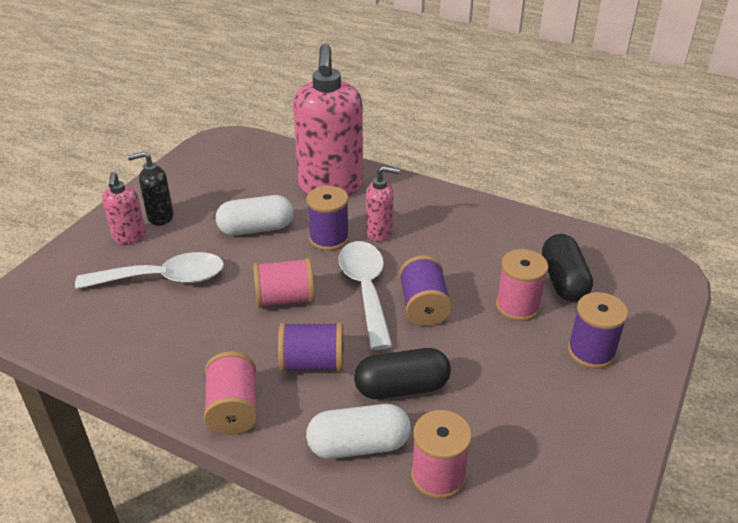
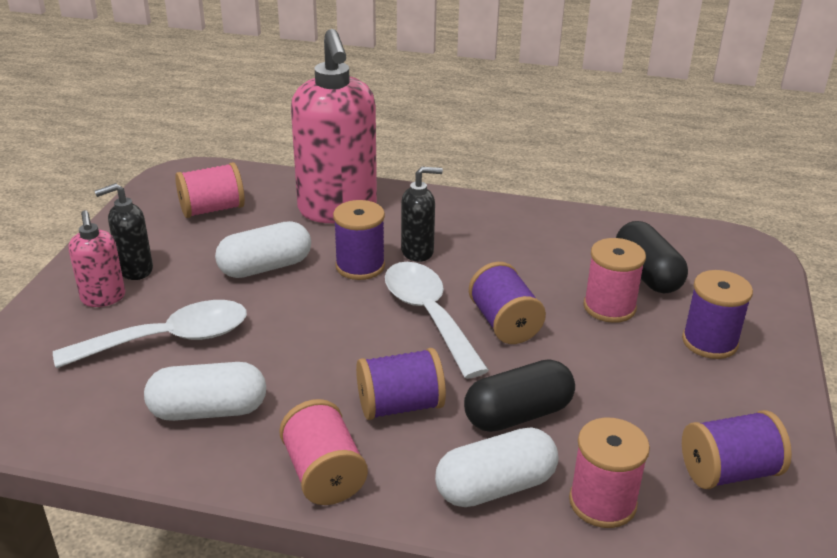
camera: 15 degrees left, 5 degrees down
pink spool [253,258,315,308] -> pink spool moved to [175,162,245,218]
pink soap dispenser [366,166,400,242] -> black soap dispenser [401,166,443,262]
none -> white capsule [144,362,266,421]
none -> purple spool [682,410,792,489]

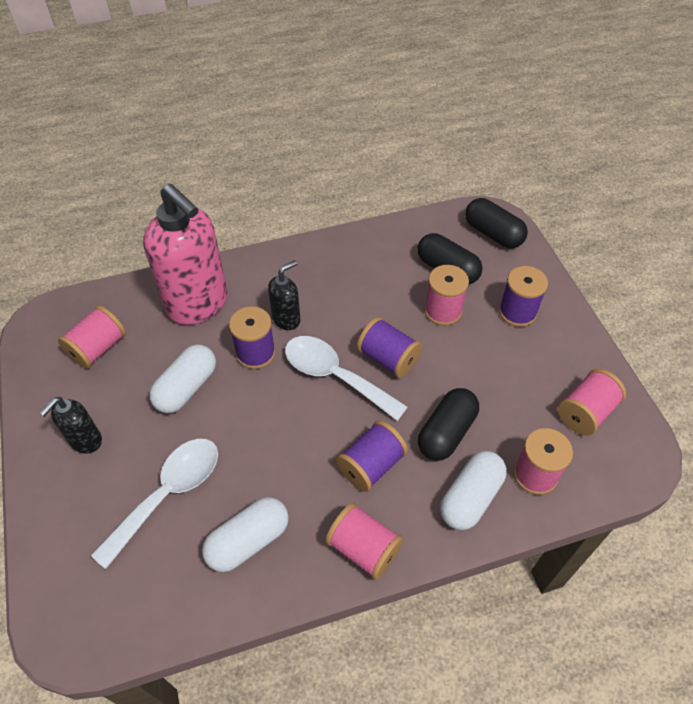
camera: 30 degrees left, 20 degrees up
pink soap dispenser [68,210,125,307] -> none
purple spool [682,410,792,489] -> pink spool [558,369,626,436]
none -> black capsule [465,198,528,248]

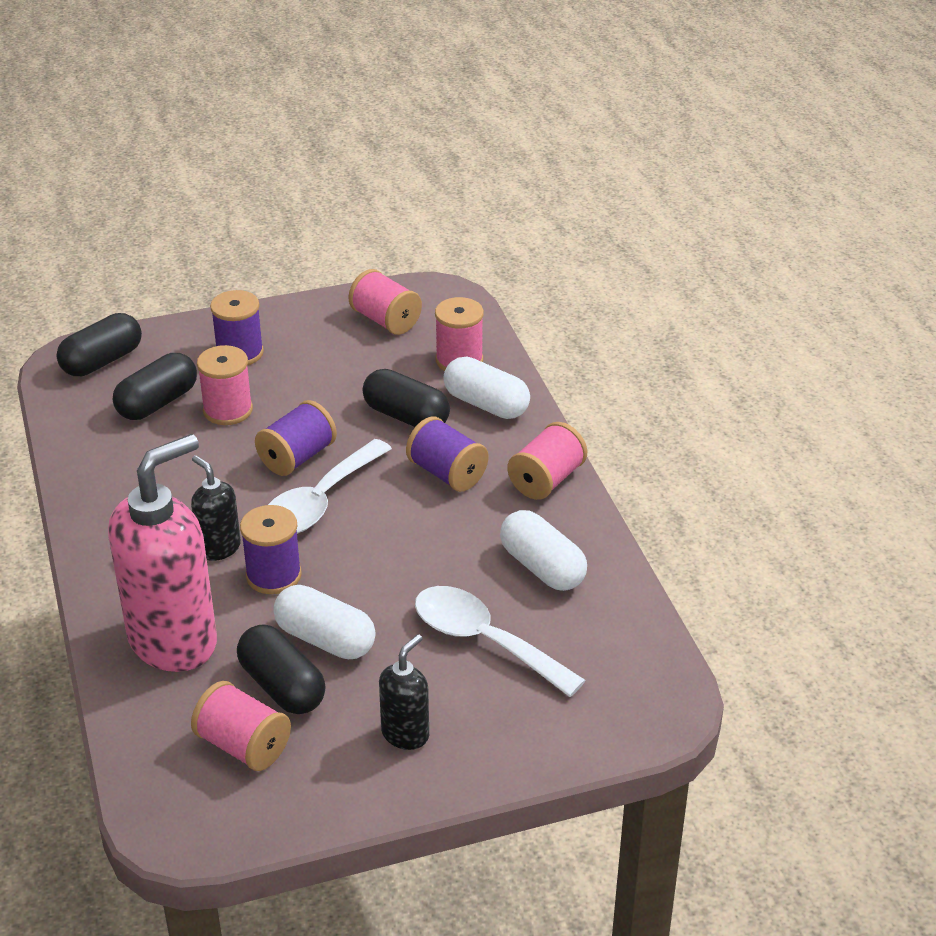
camera: 90 degrees left, 15 degrees down
black soap dispenser [40,397,102,454] -> black soap dispenser turned 90 degrees counterclockwise [379,634,429,750]
none -> black capsule [237,624,326,714]

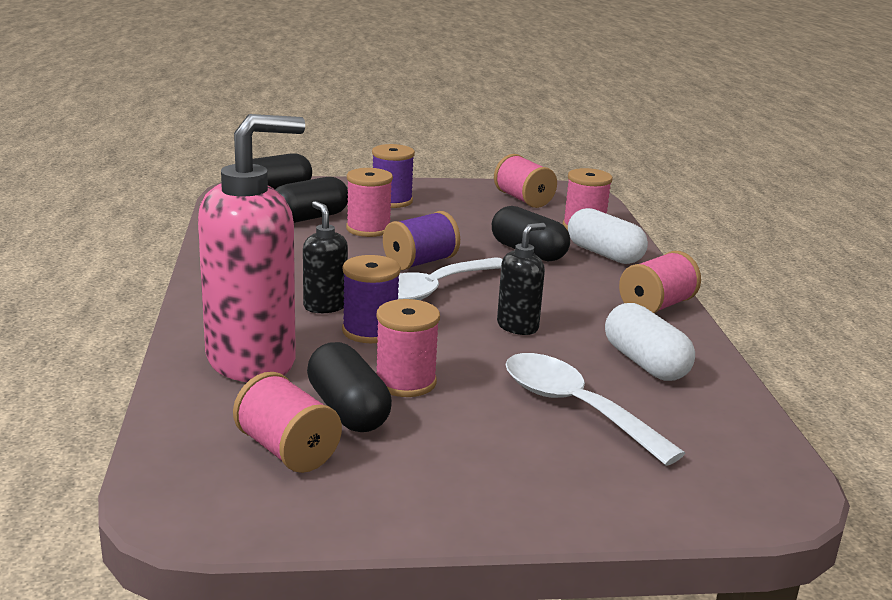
camera: 10 degrees right, 15 degrees down
white capsule [273,585,376,659] -> pink spool [376,299,440,397]
black soap dispenser [379,634,429,750] -> black soap dispenser moved to [497,223,546,335]
purple spool [406,417,488,492] -> none

